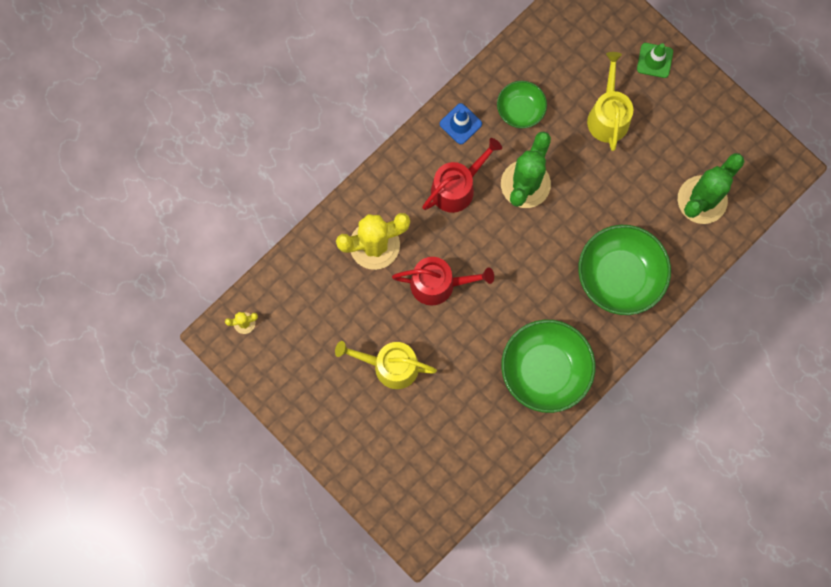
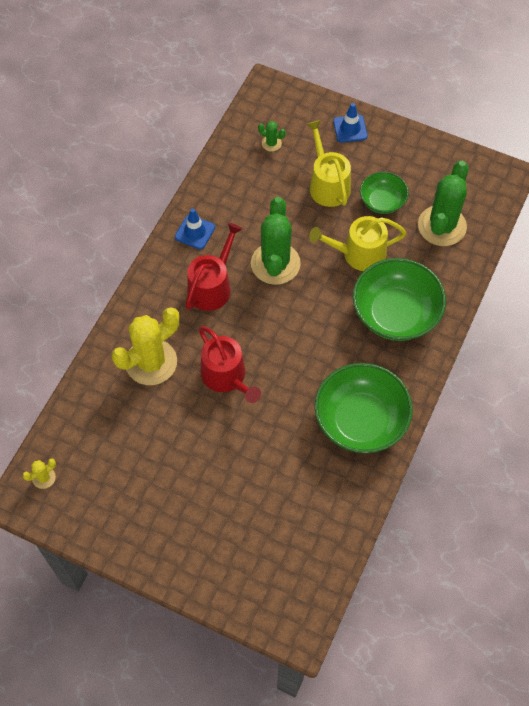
camera: 20 degrees left, 15 degrees down
yellow watering can [335,341,437,389] -> yellow watering can moved to [309,216,406,271]
red watering can [392,257,494,306] -> red watering can turned 75 degrees clockwise [199,326,261,403]
green bowl [497,81,547,128] -> green bowl moved to [360,172,409,214]
green traffic cone [637,43,673,78] -> blue traffic cone [333,103,368,143]
none -> green cactus [258,121,286,152]

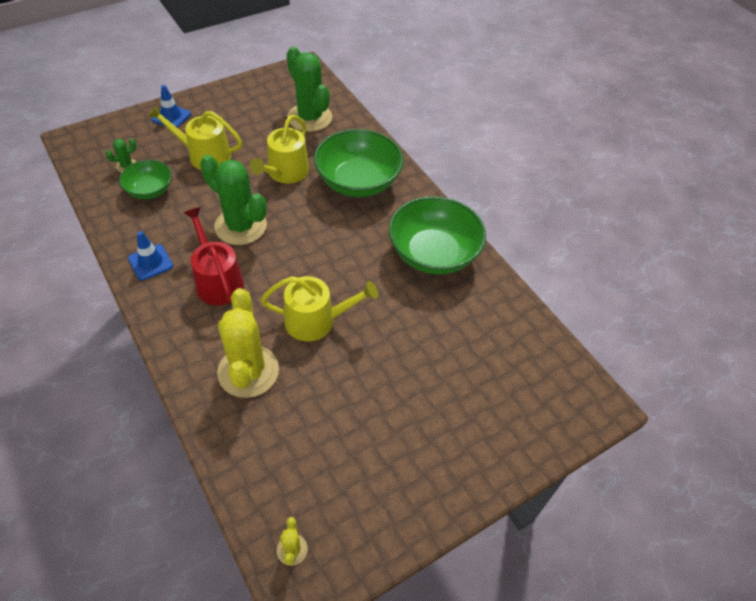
camera: 60 degrees left, 10 degrees down
red watering can [199,326,261,403] -> yellow watering can [261,276,378,342]
green bowl [360,172,409,214] -> green bowl moved to [119,160,172,199]

